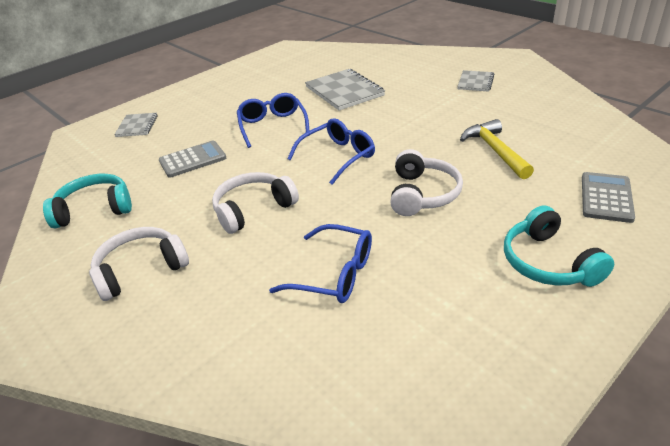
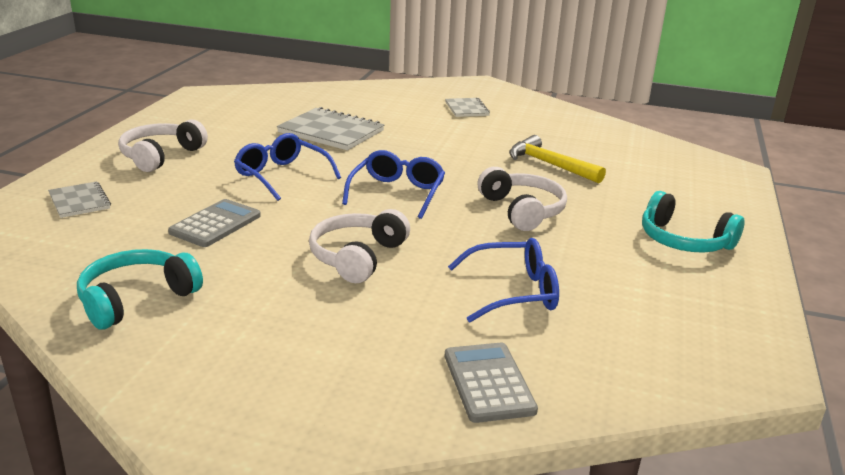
camera: 35 degrees left, 10 degrees down
white headphones [89,227,189,301] -> white headphones moved to [118,119,208,172]
grey calculator [582,172,635,223] -> grey calculator moved to [445,343,538,423]

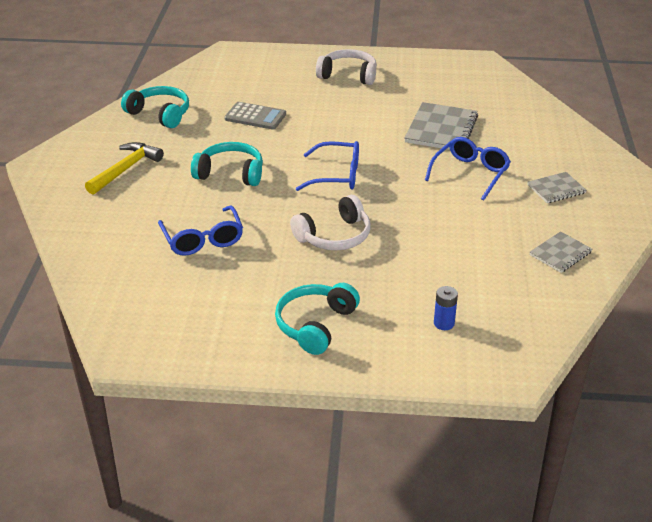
camera: 80 degrees right, 10 degrees up
grey notebook [48,181,111,218] -> grey notebook moved to [530,231,592,273]
blue glasses [234,133,341,201] -> blue glasses moved to [425,137,511,201]
white headphones [309,209,410,283] -> turquoise headphones [191,142,263,186]
grey calculator [445,343,538,423] -> none
yellow hammer [509,135,606,183] -> yellow hammer moved to [85,142,164,195]
none -> blue battery [434,286,458,330]

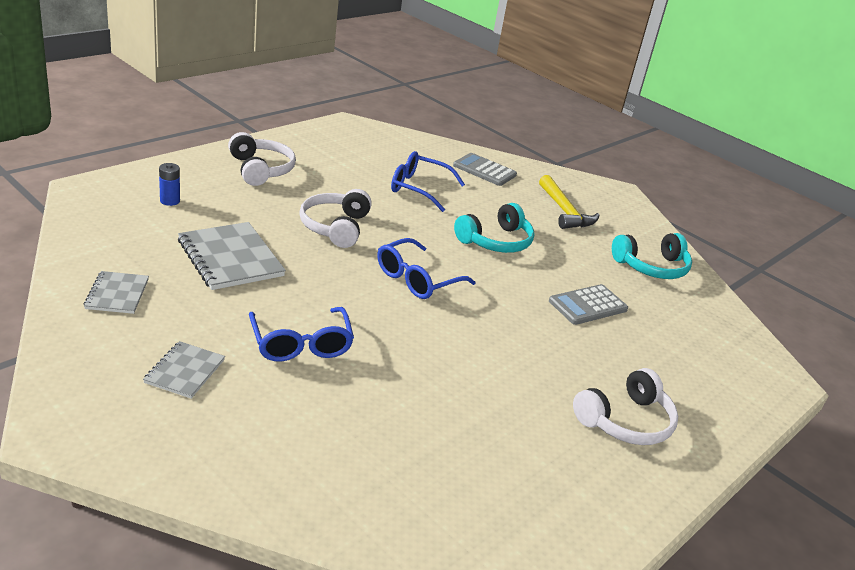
camera: 125 degrees right, 5 degrees down
turquoise headphones [275,283,360,355] -> white headphones [228,132,296,186]
grey notebook [404,102,478,150] -> grey notebook moved to [178,222,286,290]
none -> grey calculator [453,153,517,186]

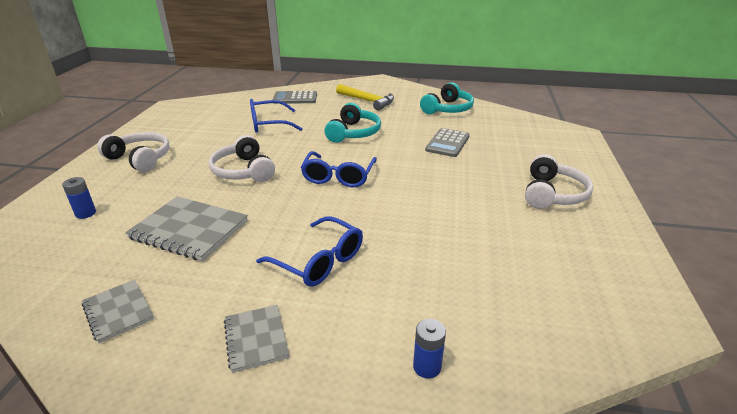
camera: 30 degrees left, 0 degrees up
none -> blue battery [413,319,446,379]

